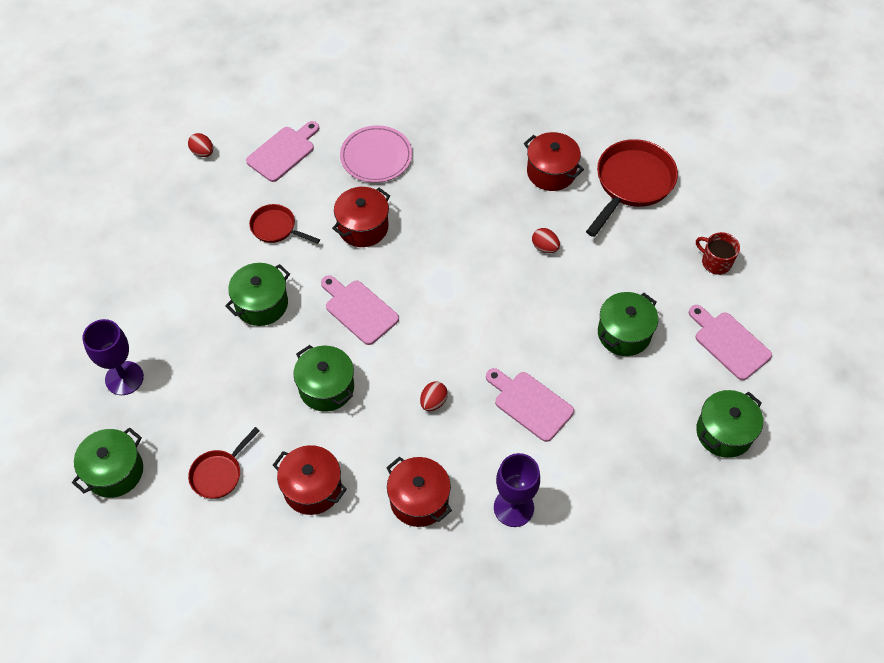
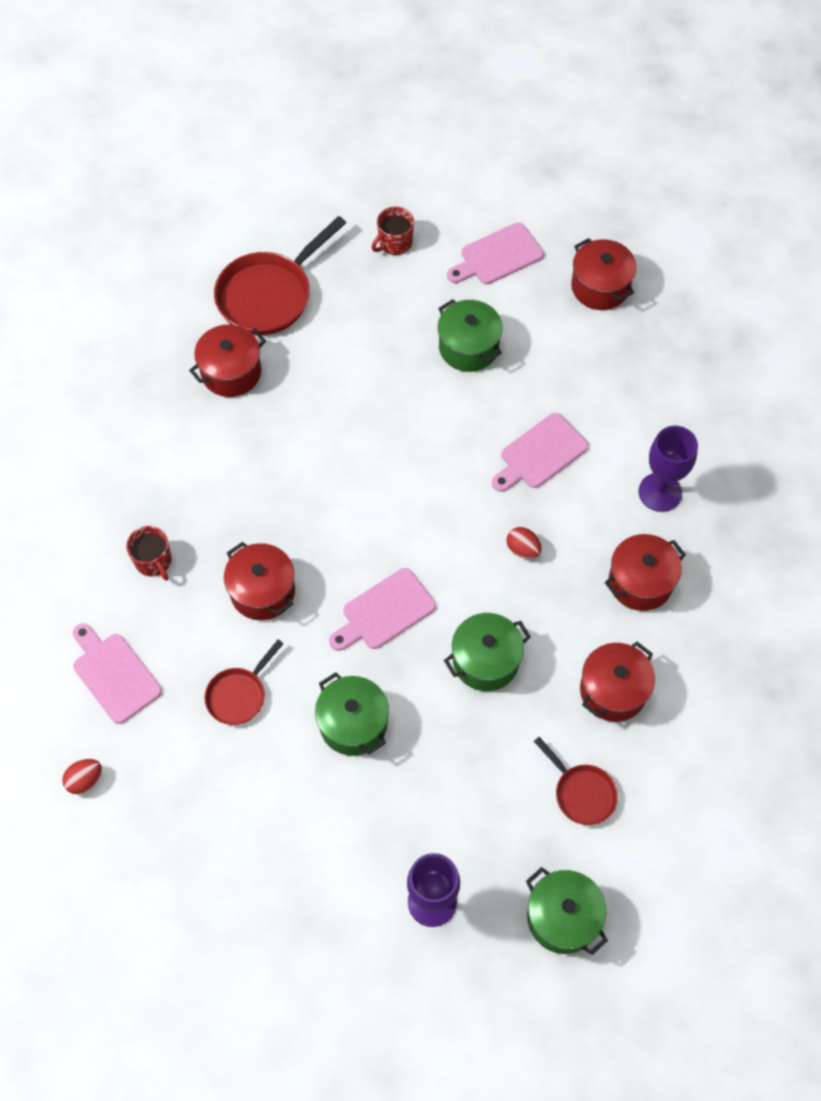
camera: 80 degrees left, 5 degrees up
pink plate [340,125,412,183] -> red mug [126,526,171,581]
red egg [532,228,560,253] -> none
red pan [586,139,678,237] -> red pan turned 90 degrees counterclockwise [214,216,346,335]
green pot [696,390,763,458] -> red pot [571,238,637,310]

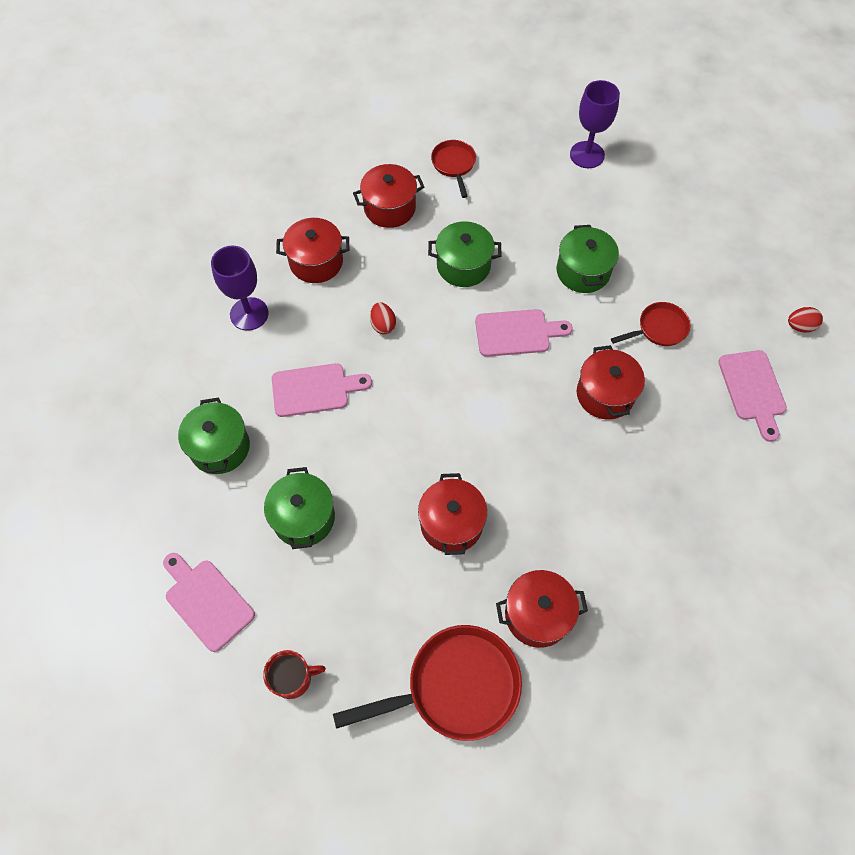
camera: 150 degrees left, 0 degrees up
red mug [126,526,171,581] -> none
pink cutting board [447,222,544,284] -> pink cutting board turned 135 degrees counterclockwise [163,553,255,652]
green pot [526,867,608,955] -> green pot moved to [178,397,250,474]
red pot [571,238,637,310] -> red pot moved to [418,473,487,555]

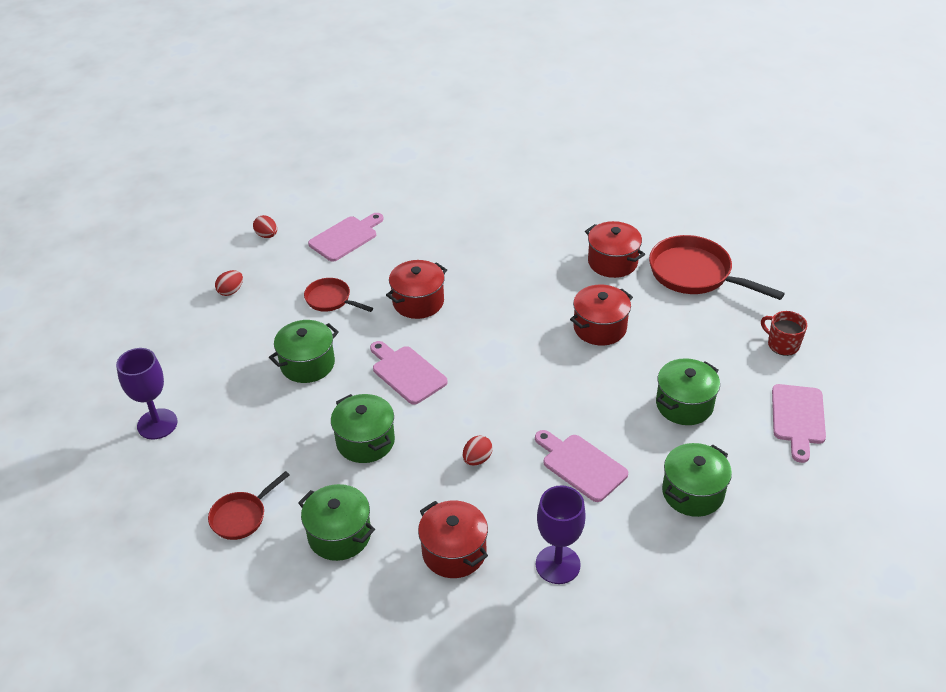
camera: 125 degrees left, 20 degrees down
red pot [353,164,424,228] -> green pot [298,484,375,561]
none -> red egg [215,270,243,296]

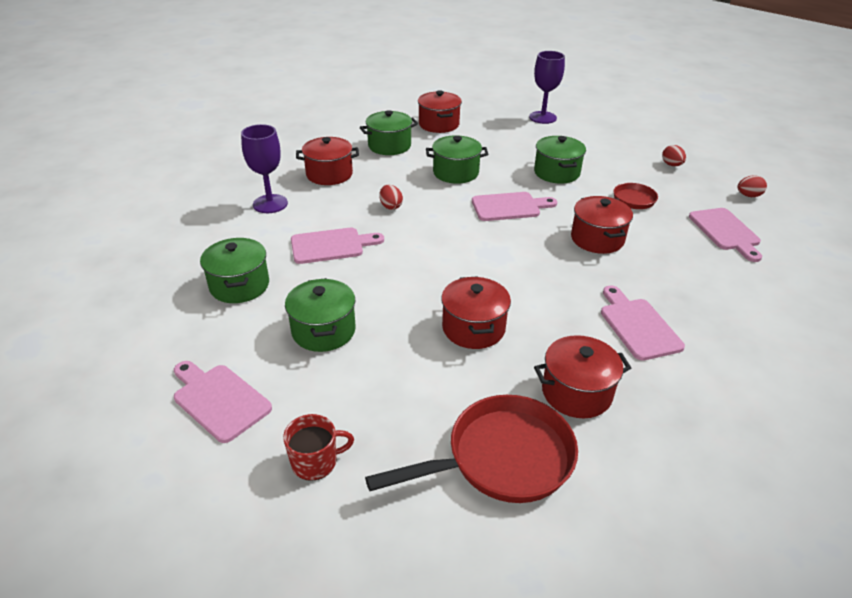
camera: 120 degrees right, 5 degrees down
red pan [208,471,290,540] -> red pot [418,90,462,133]
none -> pink cutting board [601,286,685,361]

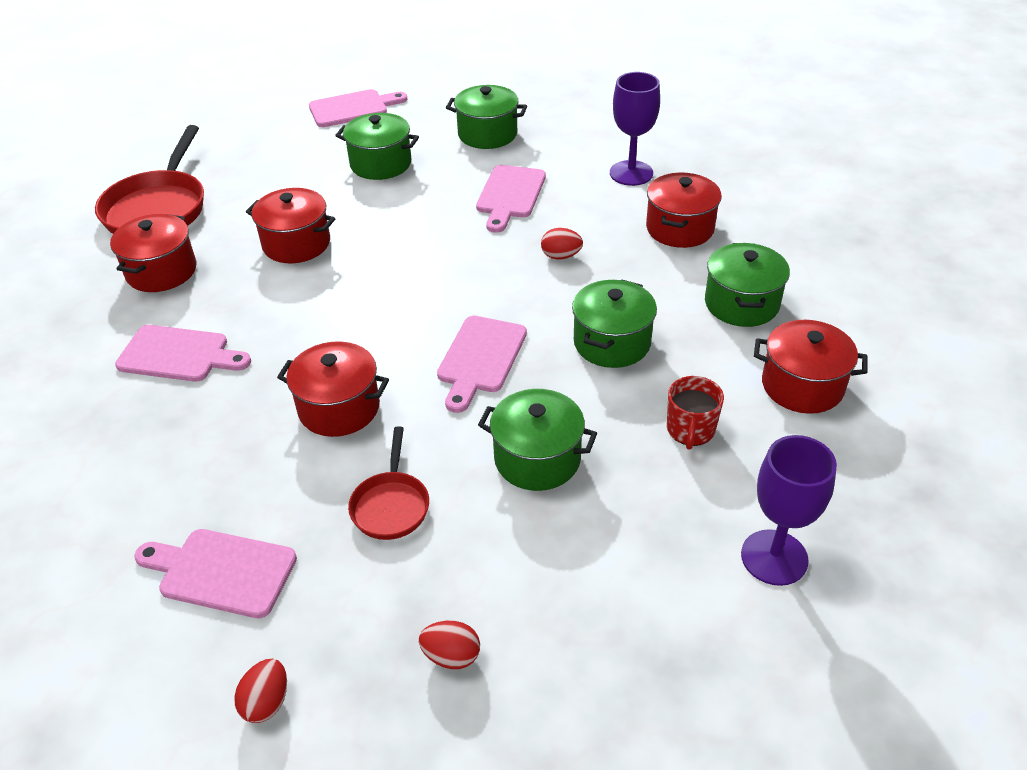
camera: 120 degrees right, 5 degrees up
red mug [283,414,354,481] -> red mug moved to [667,376,724,450]

